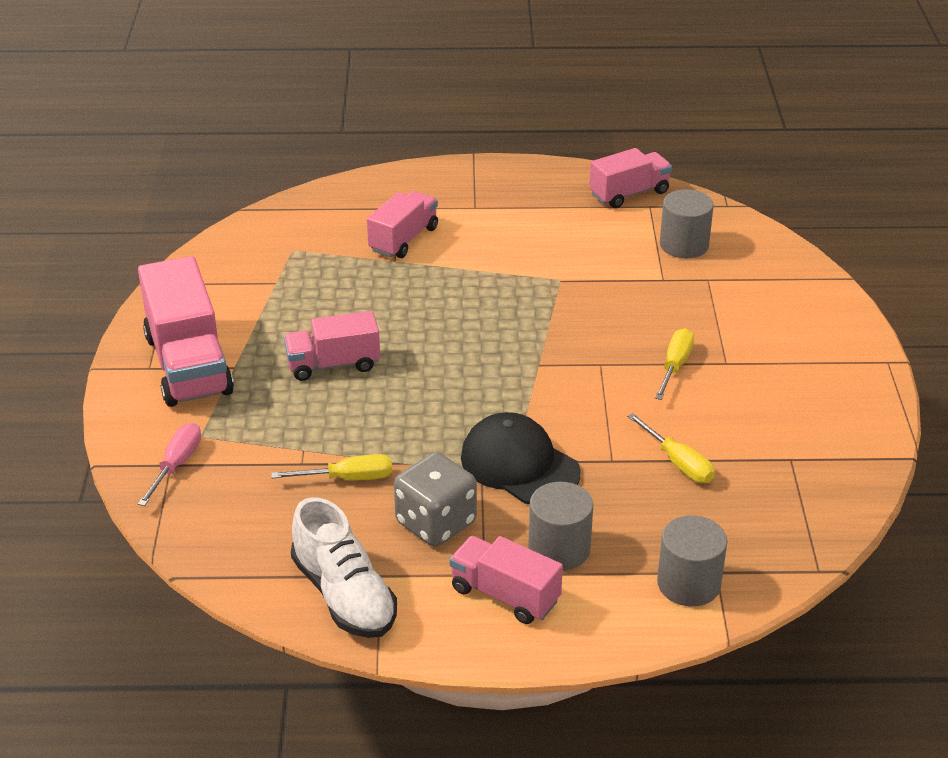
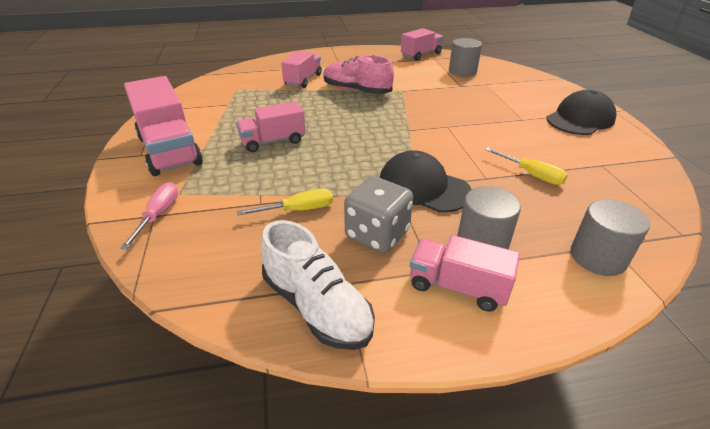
camera: 10 degrees left, 0 degrees up
yellow screwdriver [655,328,694,400] -> none
none -> pink shoe [323,55,394,94]
none -> black cap [546,90,616,135]

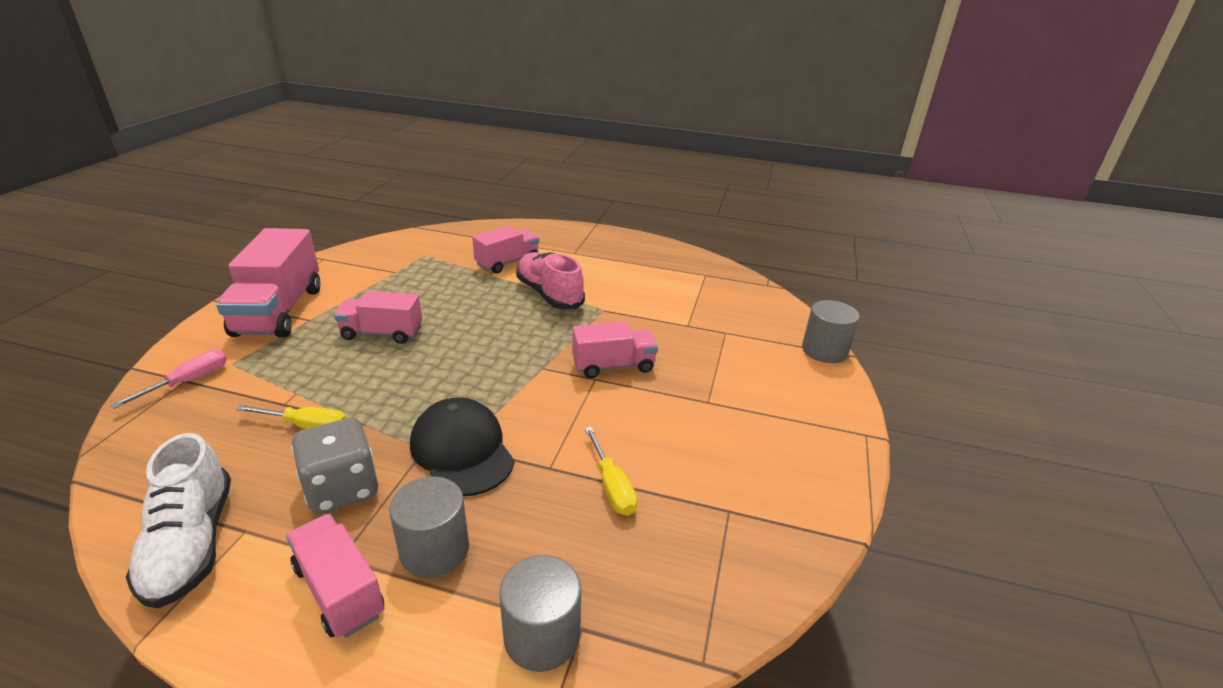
camera: 25 degrees right, 5 degrees down
pink truck [401,28,443,61] -> pink truck moved to [572,322,658,378]
grey cylinder [449,38,482,77] -> grey cylinder moved to [802,300,860,363]
black cap [546,90,616,135] -> none

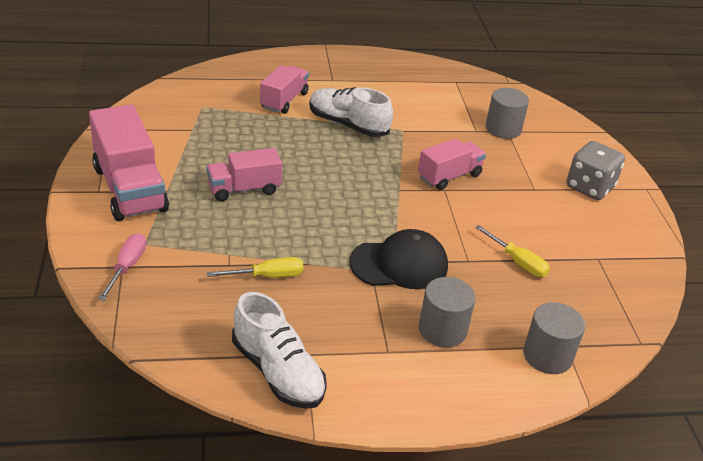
camera: 25 degrees left, 5 degrees up
pink truck [286,514,384,638] -> none
grey dice [292,418,378,514] -> grey dice moved to [566,141,625,200]
black cap [410,397,515,496] -> black cap turned 135 degrees clockwise [349,229,448,289]
pink shoe [516,252,585,309] -> white shoe [309,87,393,137]
grey cylinder [802,300,860,363] -> grey cylinder moved to [486,88,529,139]

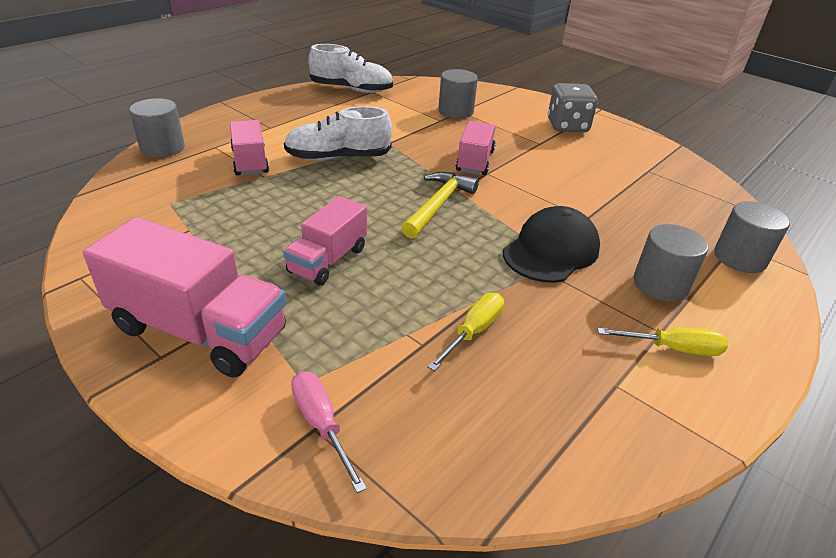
camera: 40 degrees left, 0 degrees up
white shoe [232,292,327,409] -> white shoe moved to [309,44,393,93]
yellow screwdriver [475,225,550,277] -> yellow screwdriver moved to [598,328,728,356]
none -> grey cylinder [129,98,185,158]
none -> yellow hammer [402,172,479,239]

